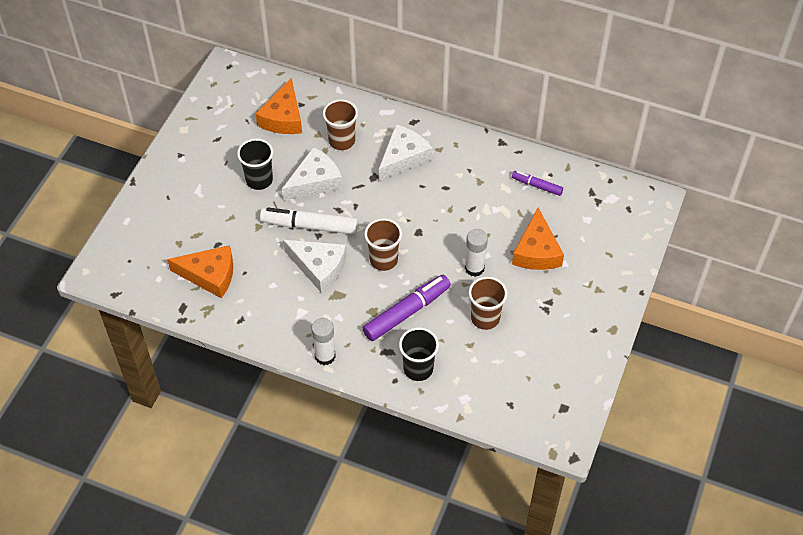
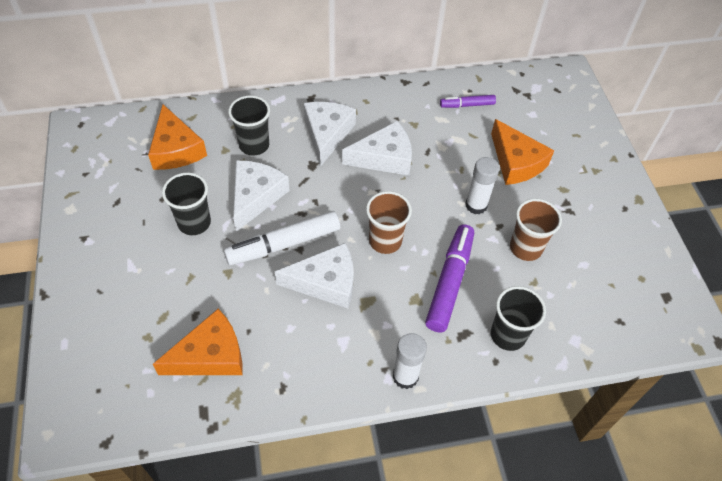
camera: 35 degrees left, 0 degrees up
brown cup [323,99,358,150] -> black cup [228,95,270,156]
none -> white cheese [342,121,412,176]

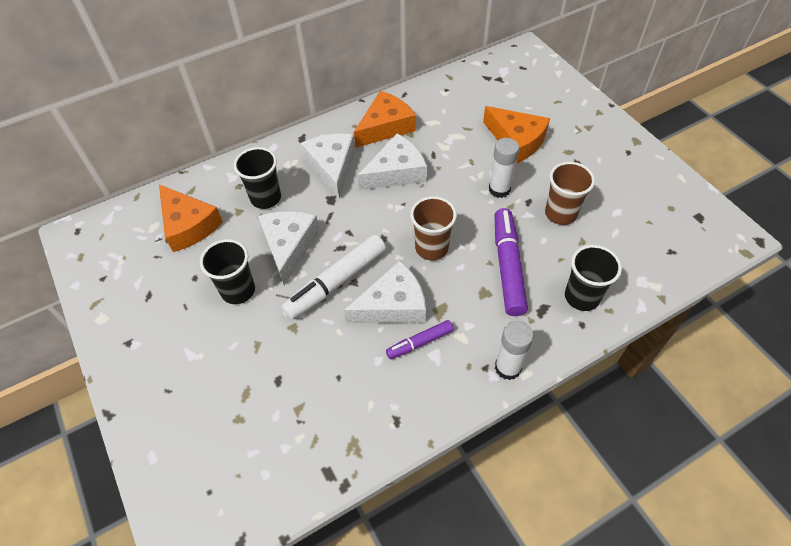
camera: 15 degrees left, 0 degrees up
orange cheese [153,309,242,375] -> orange cheese moved to [354,91,416,148]
purple marker [440,95,496,108] -> purple marker moved to [386,320,454,359]

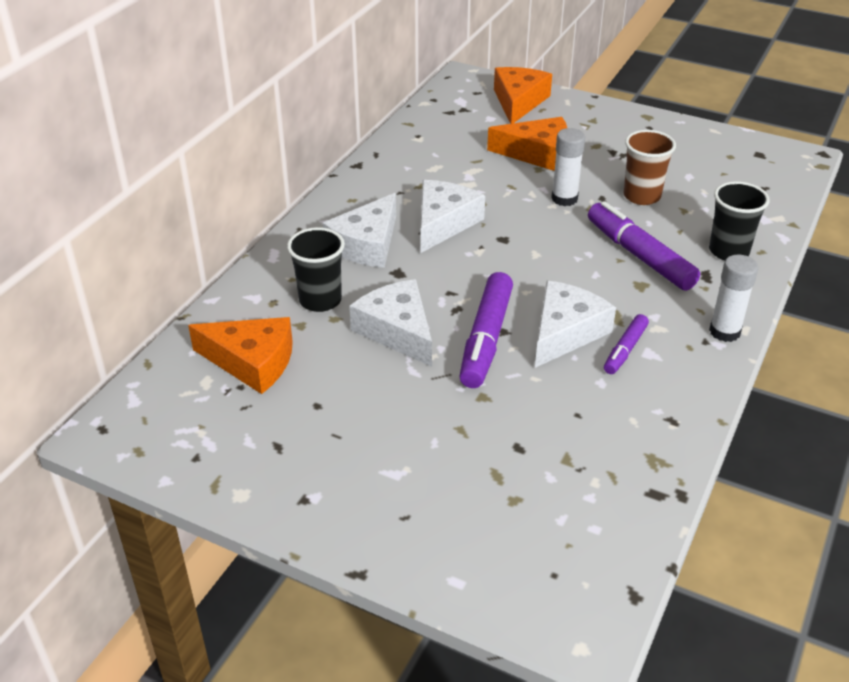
camera: 35 degrees left, 15 degrees down
black cup [200,239,255,304] -> none
white marker [282,234,386,320] -> purple marker [459,272,513,388]
white cheese [301,134,355,198] -> white cheese turned 105 degrees counterclockwise [323,193,396,268]
orange cheese [354,91,416,148] -> orange cheese moved to [494,67,552,124]
brown cup [410,196,457,261] -> none

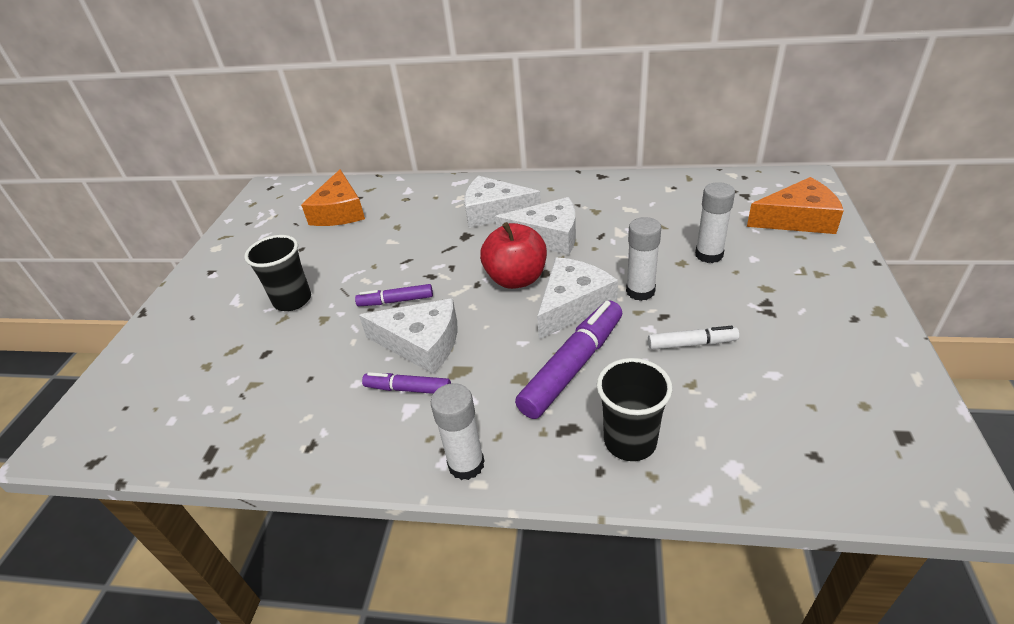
camera: 75 degrees right, 0 degrees up
black cup [287,227,345,312] -> black cup moved to [244,235,311,311]
white cheese [349,279,432,367] -> white cheese moved to [537,257,618,339]
purple marker [459,272,513,388] -> purple marker [355,284,433,306], size x0.55
orange cheese [487,117,567,171] -> white glue stick [695,182,735,263]
brown cup [624,130,676,205] -> white marker [648,326,739,350]
none -> red apple [480,222,547,289]

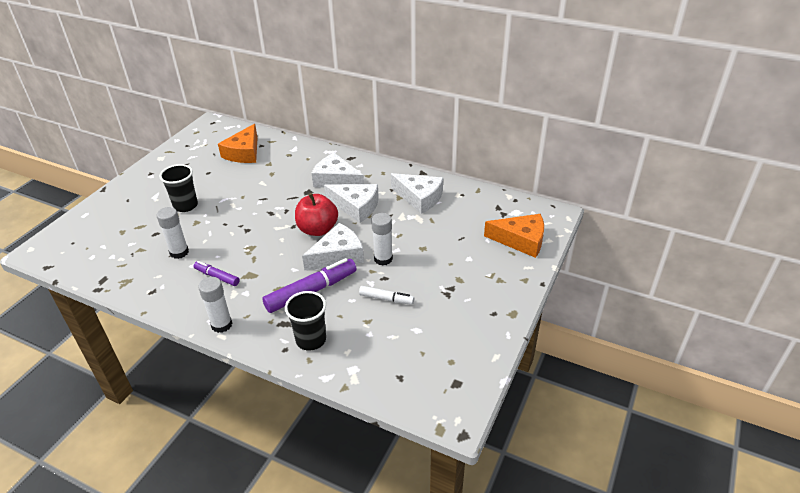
camera: 15 degrees right, 0 degrees up
purple marker [355,284,433,306] -> none
white cheese [359,298,458,374] -> white cheese moved to [391,173,443,214]
white glue stick [695,182,735,263] -> white glue stick moved to [157,207,189,259]

